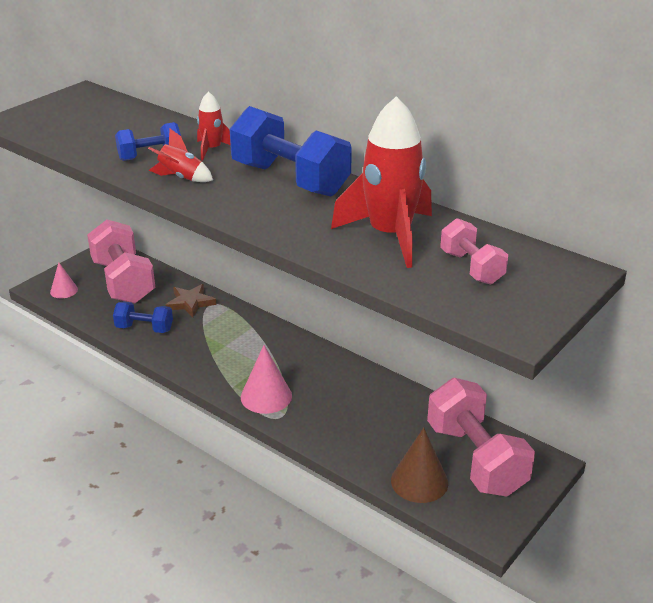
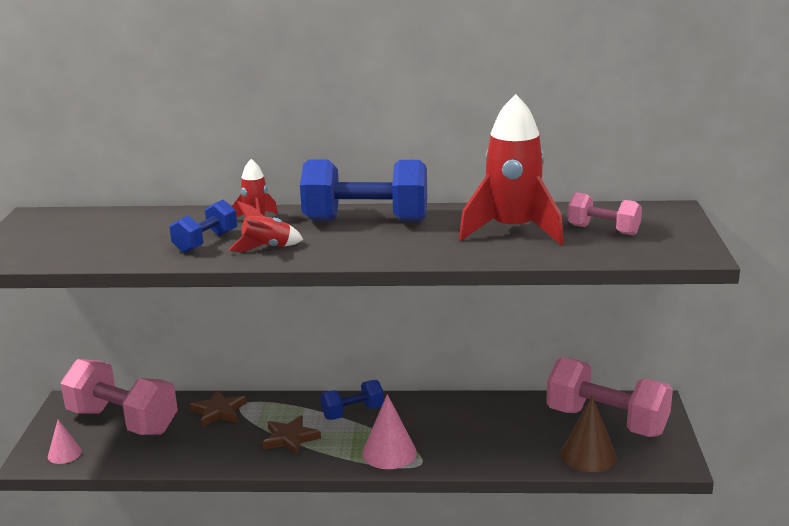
camera: 35 degrees left, 10 degrees down
blue dumbbell [113,302,173,333] -> blue dumbbell moved to [320,380,384,420]
none -> brown star [262,415,321,456]

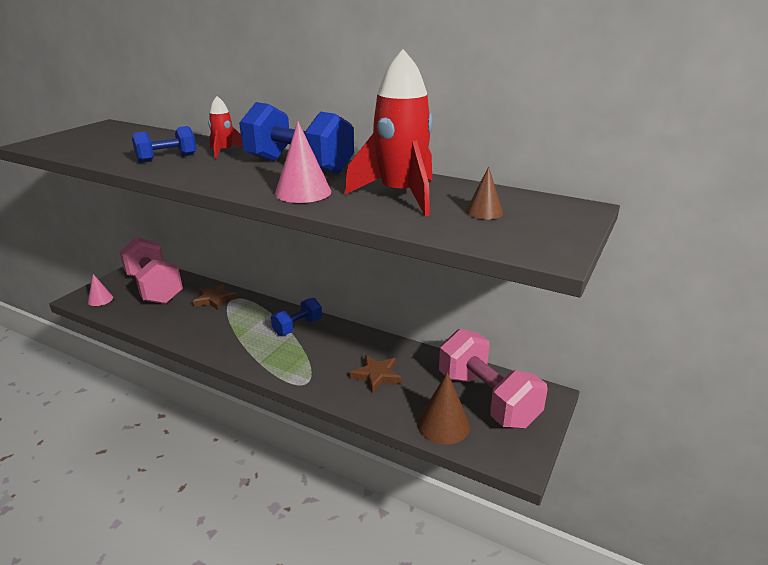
camera: 25 degrees right, 5 degrees up
red rocket [229,201,304,252] -> none
brown star [262,415,321,456] -> brown star moved to [349,355,402,393]
blue dumbbell [320,380,384,420] -> blue dumbbell turned 45 degrees counterclockwise [271,298,322,336]
pink cone [362,394,417,469] -> pink cone moved to [275,122,331,203]
pink dumbbell [568,192,642,235] -> brown cone [466,167,503,220]

